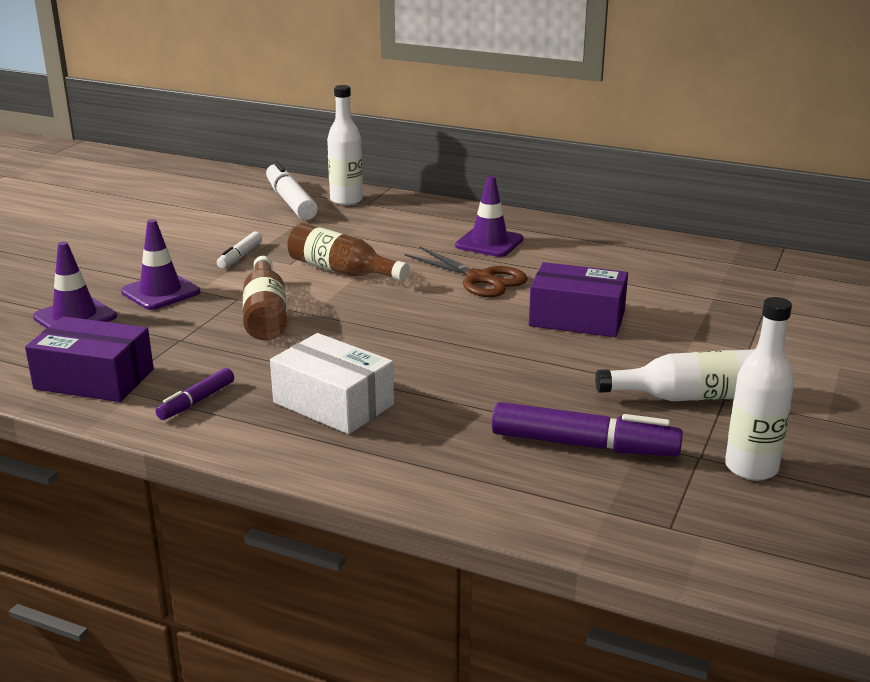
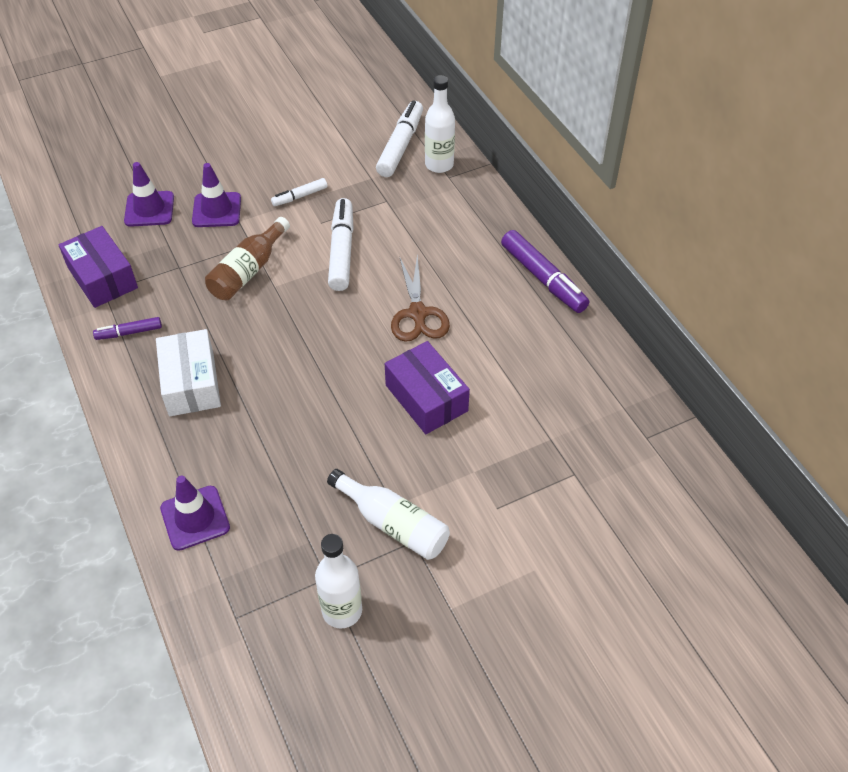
camera: 40 degrees right, 25 degrees up
brown bottle [287,223,410,281] -> white marker [328,198,354,291]
purple traffic cone [455,176,524,257] -> purple traffic cone moved to [160,476,230,551]
purple marker [492,402,683,456] -> purple marker moved to [501,230,589,313]

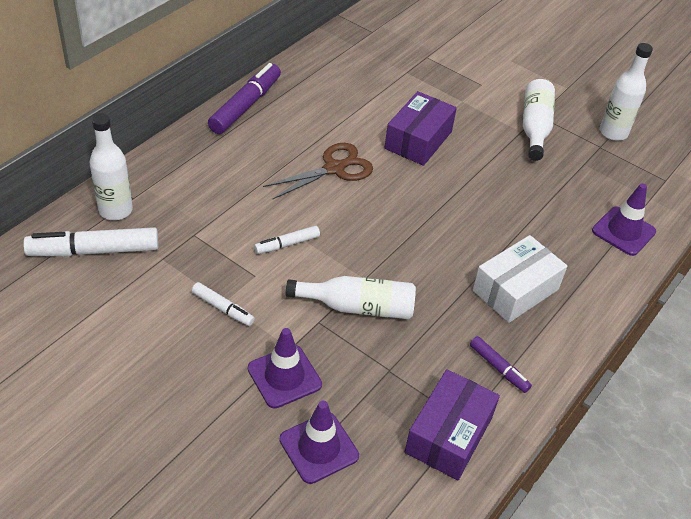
camera: 120 degrees left, 5 degrees down
brown bottle [205,217,290,300] -> white bottle [286,276,416,319]
white marker [328,198,354,291] -> white marker [254,226,320,254], size x0.54

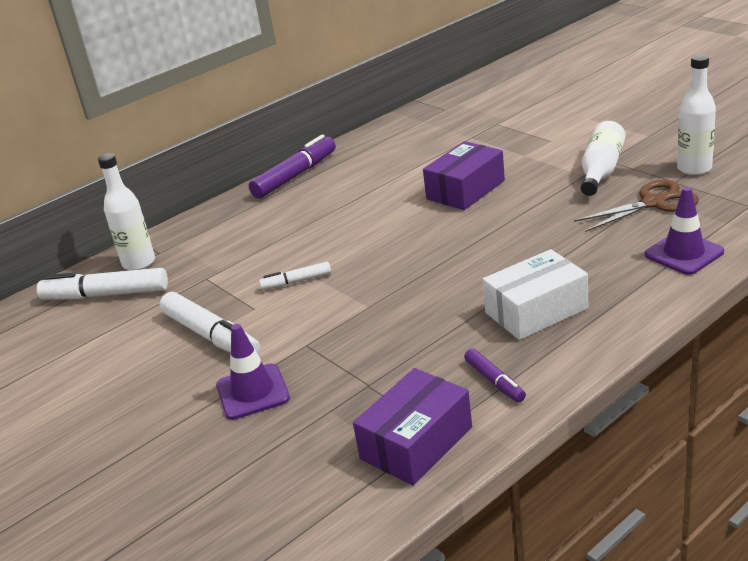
camera: 20 degrees right, 15 degrees down
white marker [192,282,255,326] -> white marker [160,292,261,354], size x1.85
brown scissors [263,143,373,200] -> brown scissors moved to [574,179,699,232]
purple traffic cone [280,401,359,484] -> none
white bottle [286,276,416,319] -> none

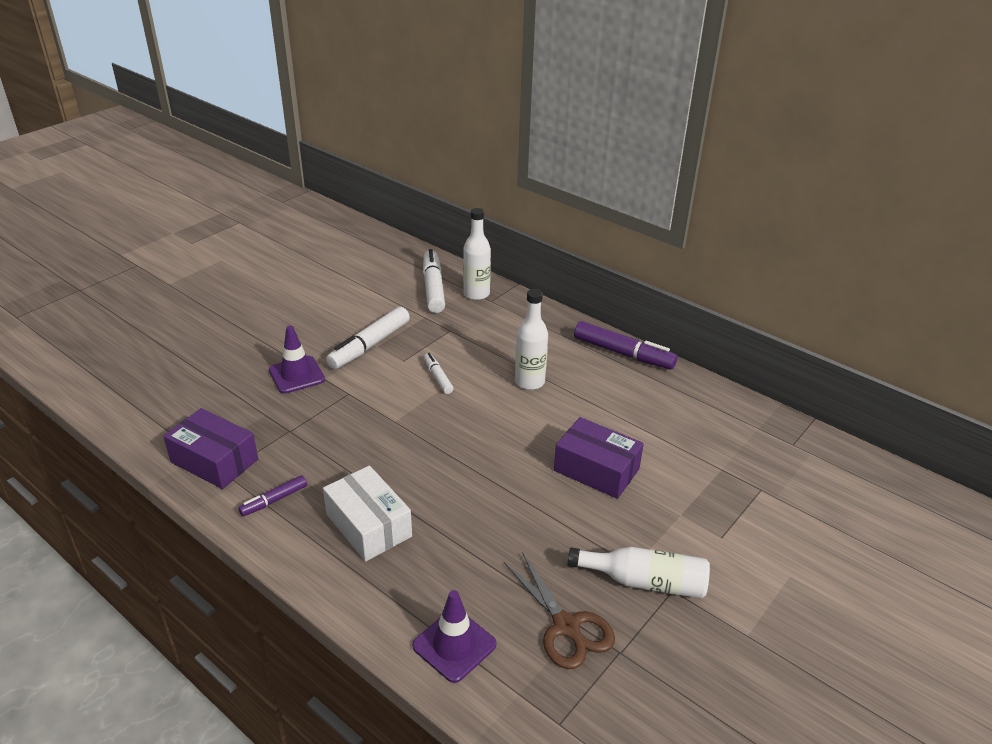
camera: 75 degrees right, 5 degrees up
white bottle [677,54,716,175] -> white bottle moved to [515,289,548,390]

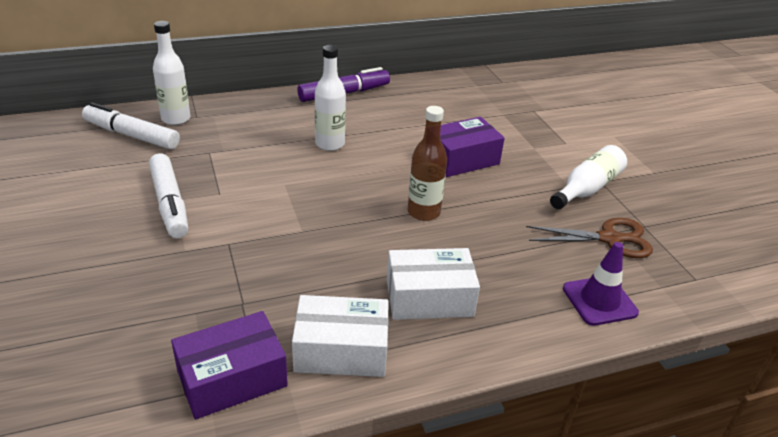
camera: 60 degrees left, 0 degrees up
purple marker [238,475,307,516] -> white box [292,295,389,377]
purple traffic cone [269,325,325,394] -> none
white marker [424,353,454,394] -> none
none -> brown bottle [408,106,447,221]

